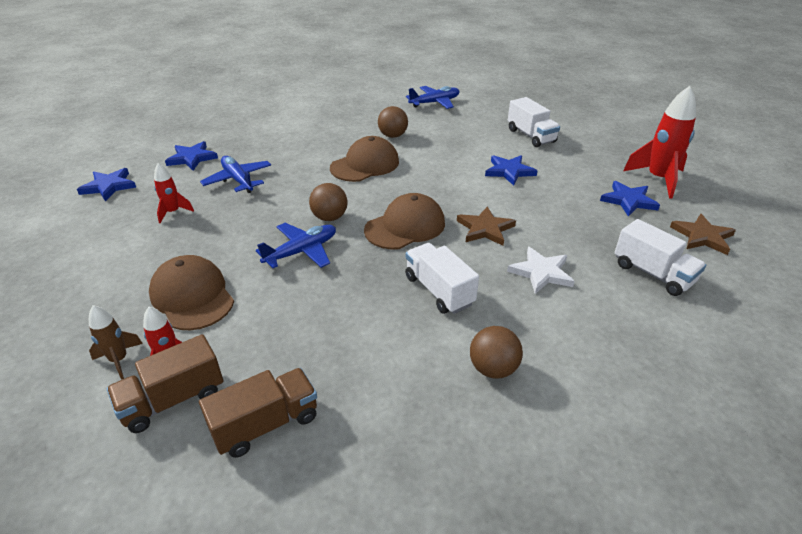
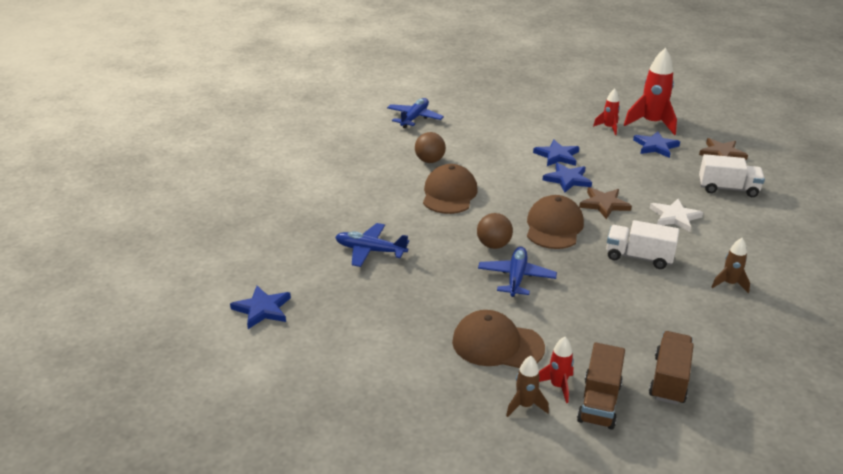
camera: 40 degrees left, 5 degrees down
red rocket [154,163,194,223] -> red rocket moved to [593,89,620,135]
blue star [165,141,218,171] -> blue star moved to [542,163,592,193]
brown ball [470,326,523,379] -> brown rocket [712,238,750,293]
white truck [508,97,560,147] -> none

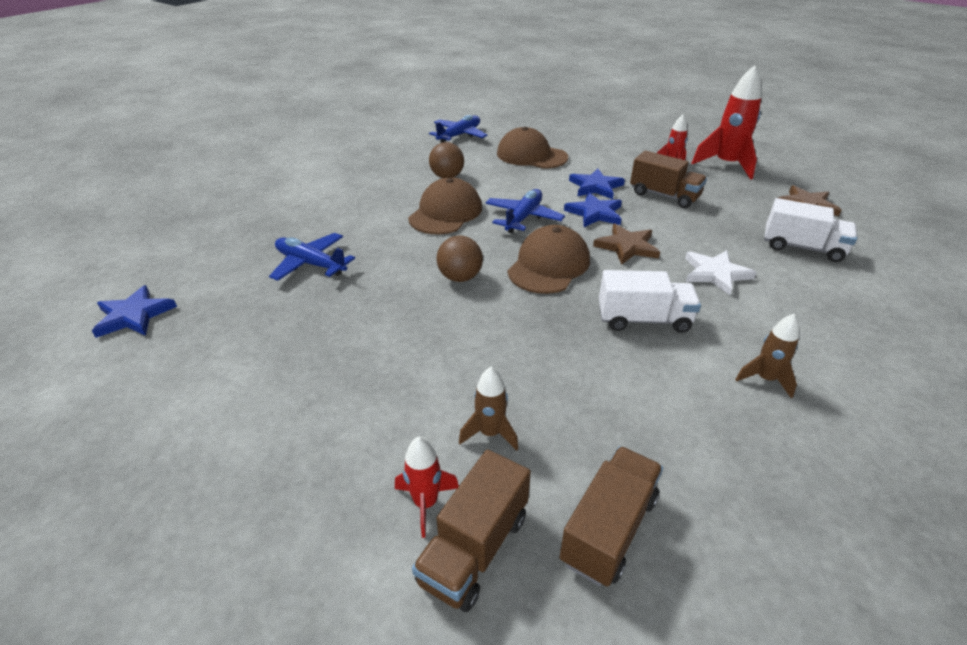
camera: 15 degrees right, 5 degrees up
brown cap [452,310,545,368] -> brown cap moved to [497,127,568,169]
blue plane [478,247,557,297] -> blue plane moved to [486,189,565,233]
brown rocket [506,356,549,417] -> brown rocket moved to [459,367,518,451]
white truck [606,220,679,269] -> white truck turned 150 degrees clockwise [599,270,701,333]
blue star [633,131,680,158] -> none
none -> brown truck [630,150,707,208]

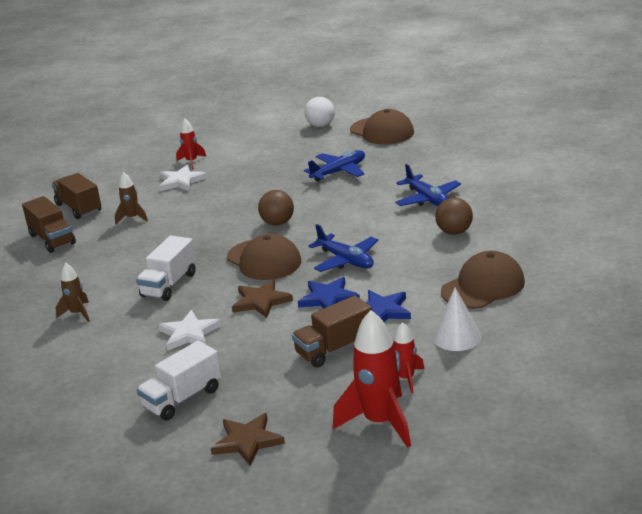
camera: 115 degrees right, 10 degrees down
blue star [92,285,177,338] -> white ball [305,97,335,127]
red rocket [395,436,459,538] -> red rocket moved to [176,119,206,169]
brown cap [408,177,482,234] -> brown cap moved to [350,109,414,145]
blue plane [429,115,488,143] -> blue plane moved to [395,164,461,206]
none -> white star [159,165,207,191]
none -> white cone [433,288,482,351]

